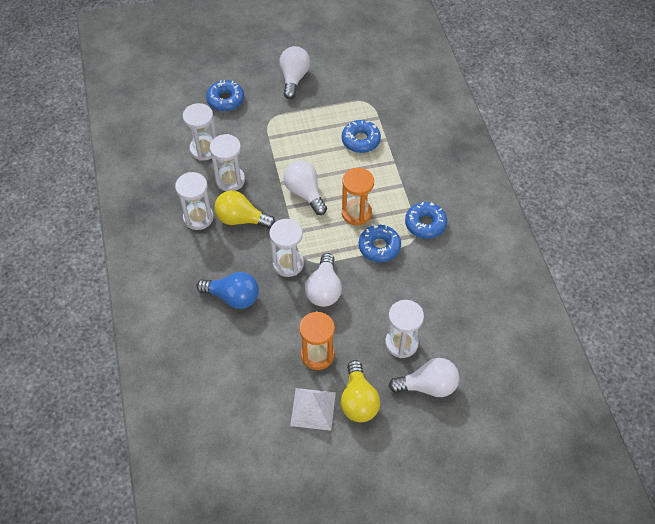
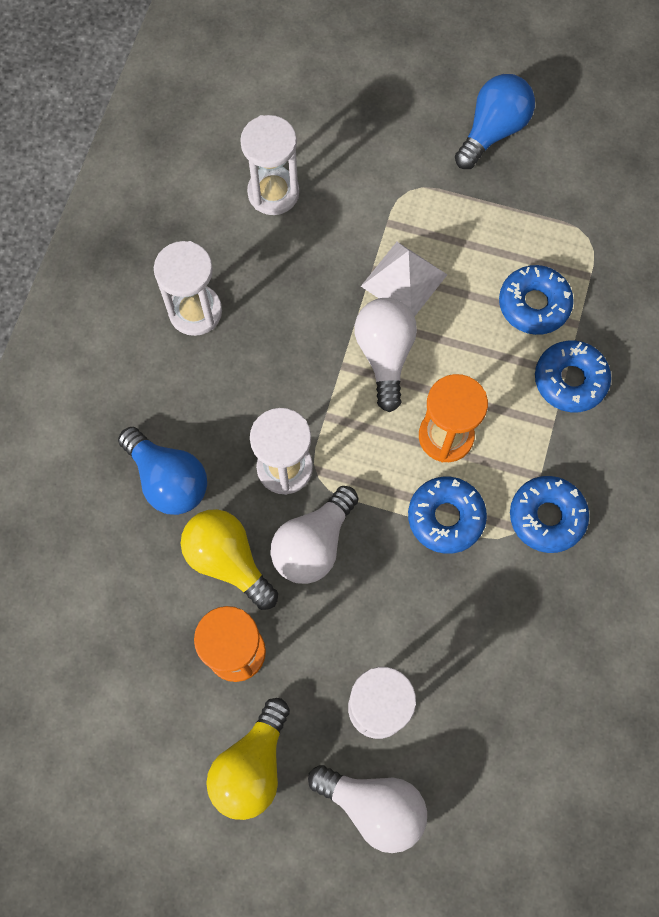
camera: 30 degrees right, 15 degrees up
blue donut [206,80,244,111] -> blue donut moved to [535,341,611,412]
white hourglass [210,134,245,191] -> none
yellow light bulb [214,190,275,229] -> yellow light bulb moved to [181,509,278,610]
white light bulb [279,46,310,99] -> blue light bulb [455,74,535,169]
white pyramid [290,388,336,431] -> white pyramid moved to [361,242,448,317]

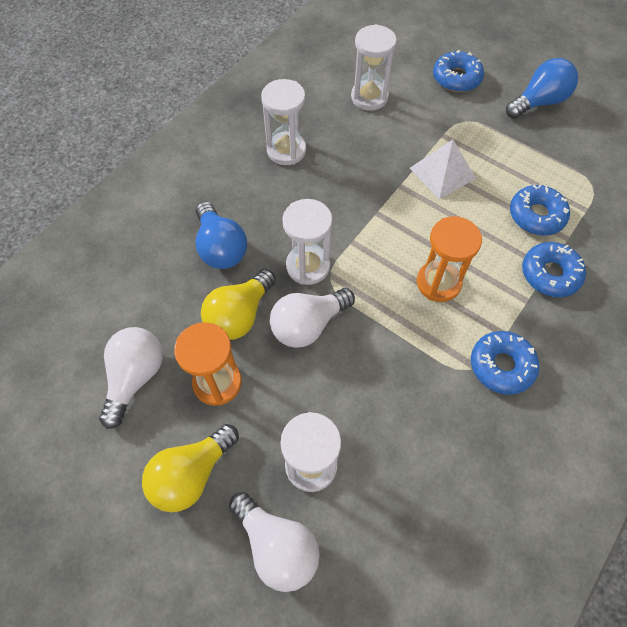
camera: 20 degrees right, 10 degrees down
yellow light bulb [181,509,278,610] -> yellow light bulb turned 120 degrees counterclockwise [201,269,276,340]
white light bulb [355,298,417,412] -> white light bulb moved to [99,327,163,429]
blue donut [408,477,487,554] -> blue donut moved to [433,50,484,92]

